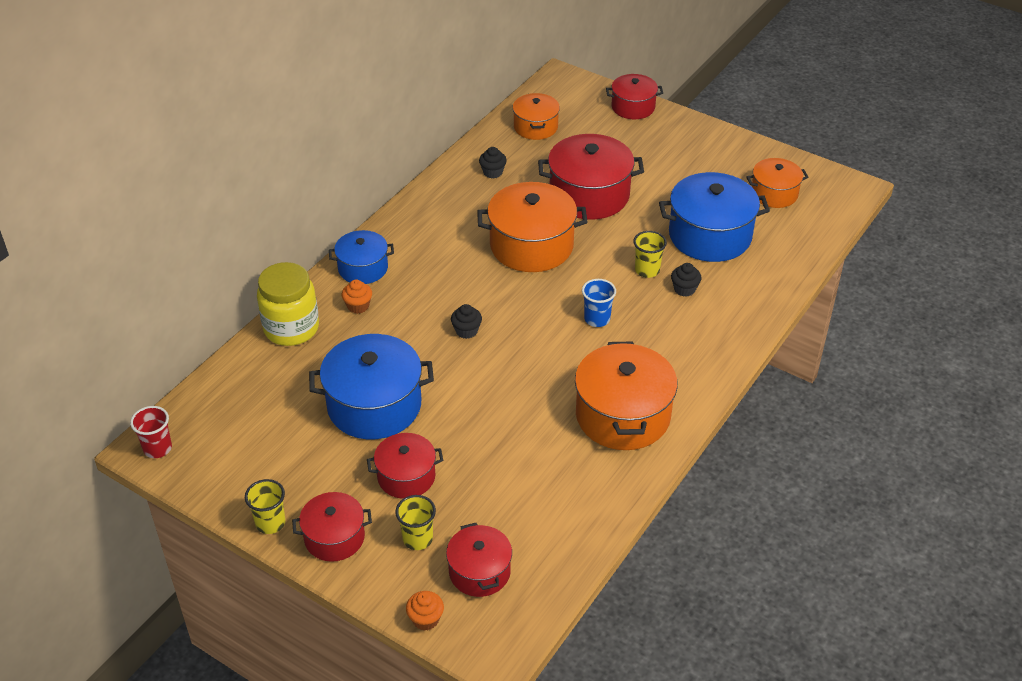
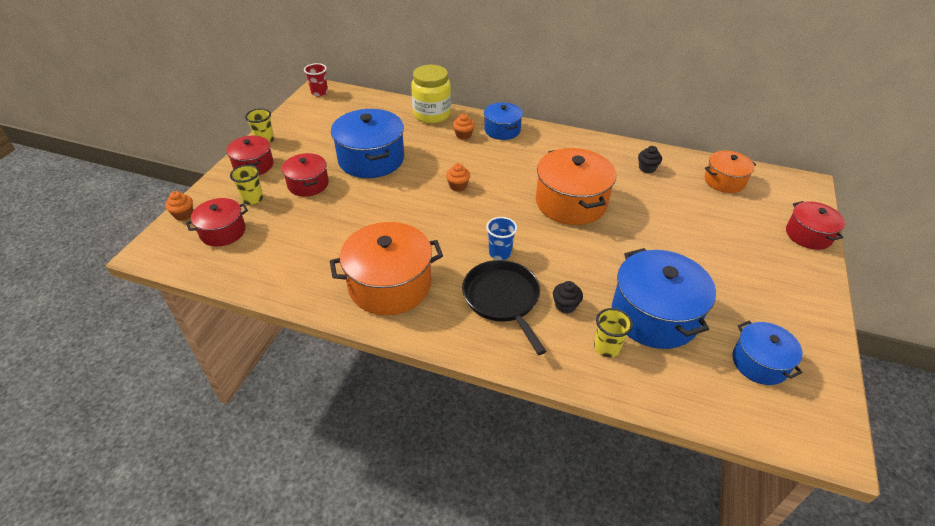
camera: 75 degrees right, 0 degrees up
black cupcake [451,304,482,339] -> orange cupcake [446,163,470,191]
red pot [538,134,644,220] -> none
yellow cup [633,231,667,278] -> yellow cup moved to [594,308,633,357]
orange pot [746,158,808,208] -> blue pot [732,321,803,385]
none -> black pan [462,260,546,355]

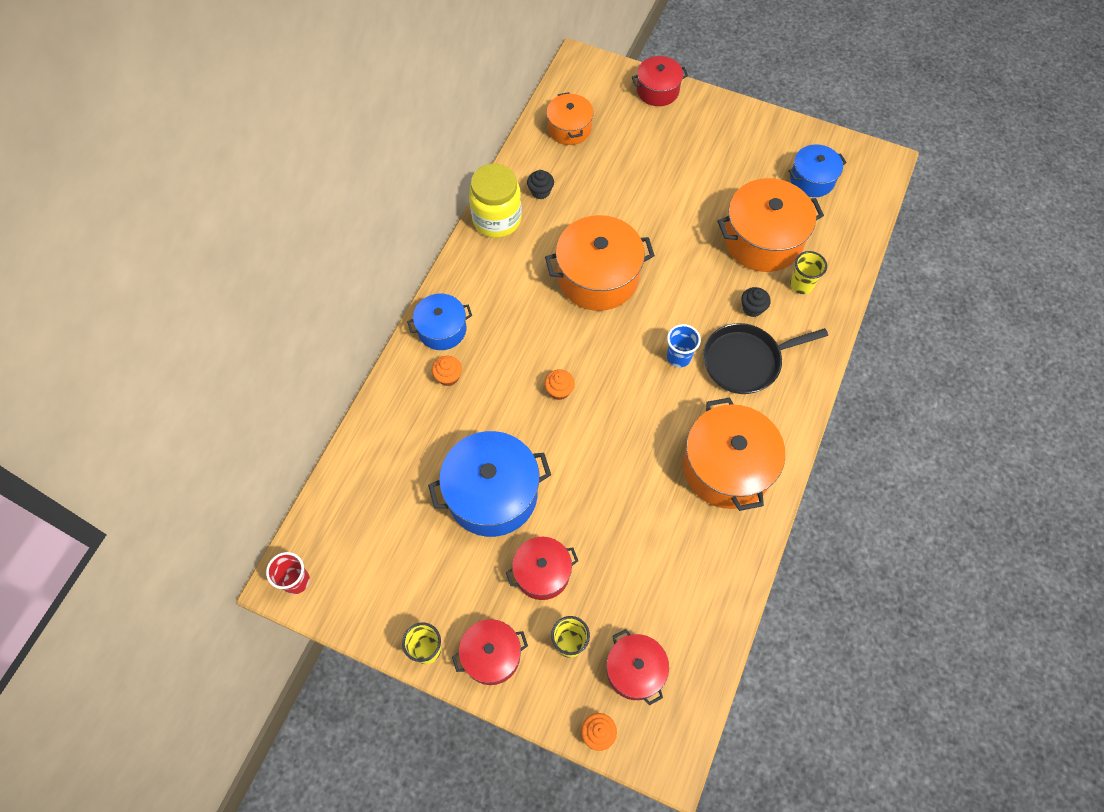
camera: 85 degrees left, 20 degrees up
yellow jar [411,65,451,124] -> yellow jar moved to [469,164,522,238]
blue pot [612,248,716,349] -> orange pot [717,178,824,272]

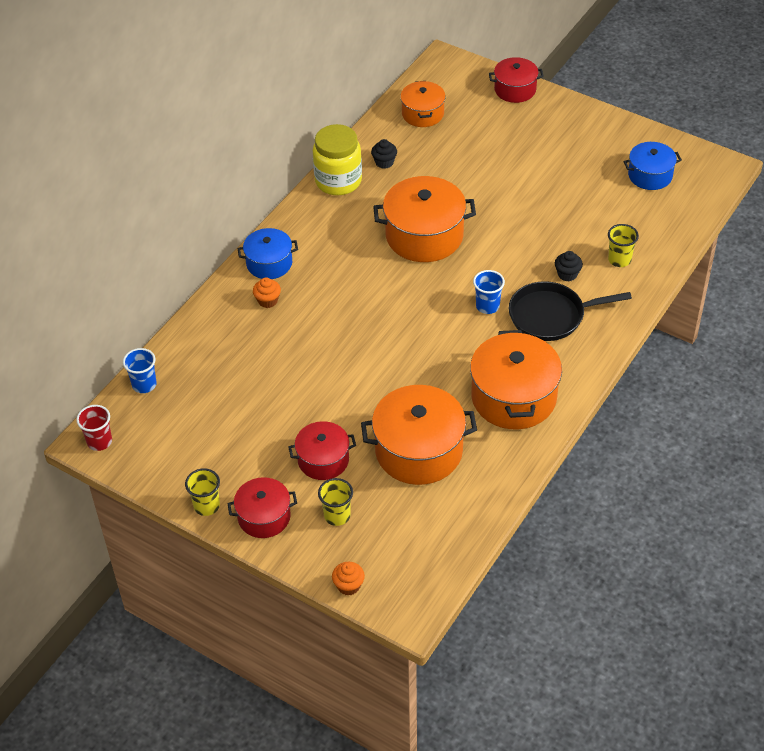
camera: 10 degrees right, 15 degrees down
blue pot [428,431,551,537] -> none
orange cupcake [545,369,575,400] -> none
red pot [607,629,669,706] -> none
orange pot [717,178,824,272] -> orange pot moved to [361,385,477,485]
none -> blue cup [123,348,157,393]

